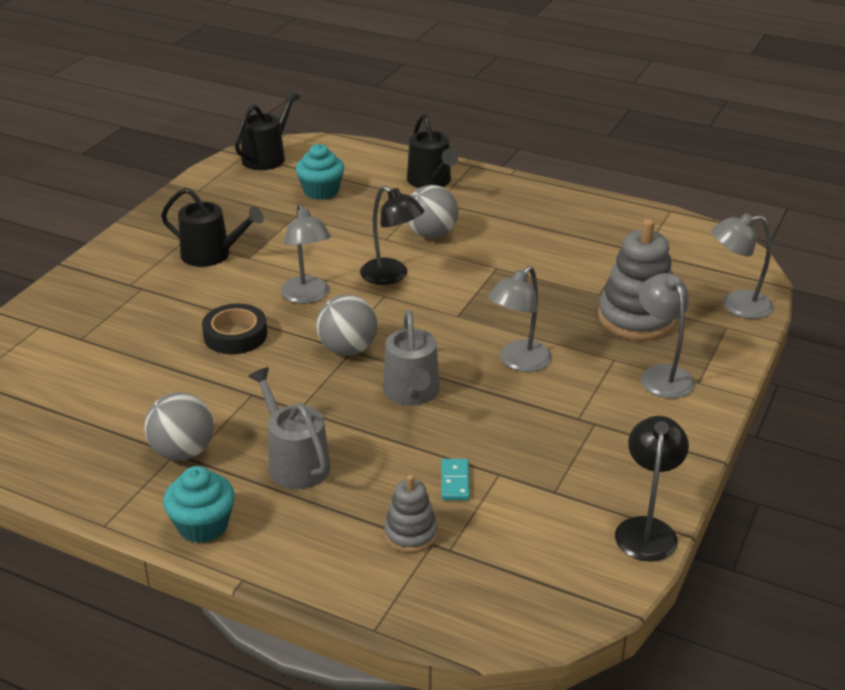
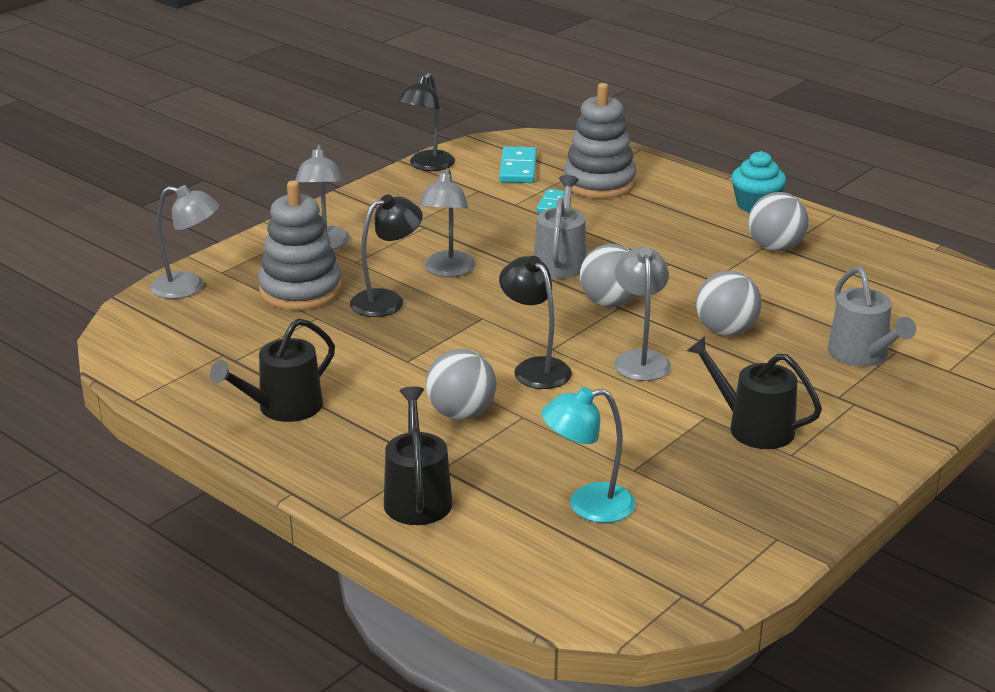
camera: 165 degrees left, 5 degrees down
black tape [202,304,267,354] -> grey ball [696,271,762,336]
black watering can [235,90,300,170] -> black watering can moved to [210,318,335,422]
grey watering can [248,367,331,489] -> grey watering can moved to [828,266,916,367]
turquoise cupcake [296,144,344,200] -> turquoise lamp [541,387,636,523]
grey stacking toy [384,475,438,553] -> grey stacking toy [564,83,637,199], size x1.81
grey lamp [488,266,552,372] -> grey lamp turned 135 degrees clockwise [418,168,476,277]
none -> black lamp [350,194,423,317]
none -> turquoise domino [499,146,537,183]

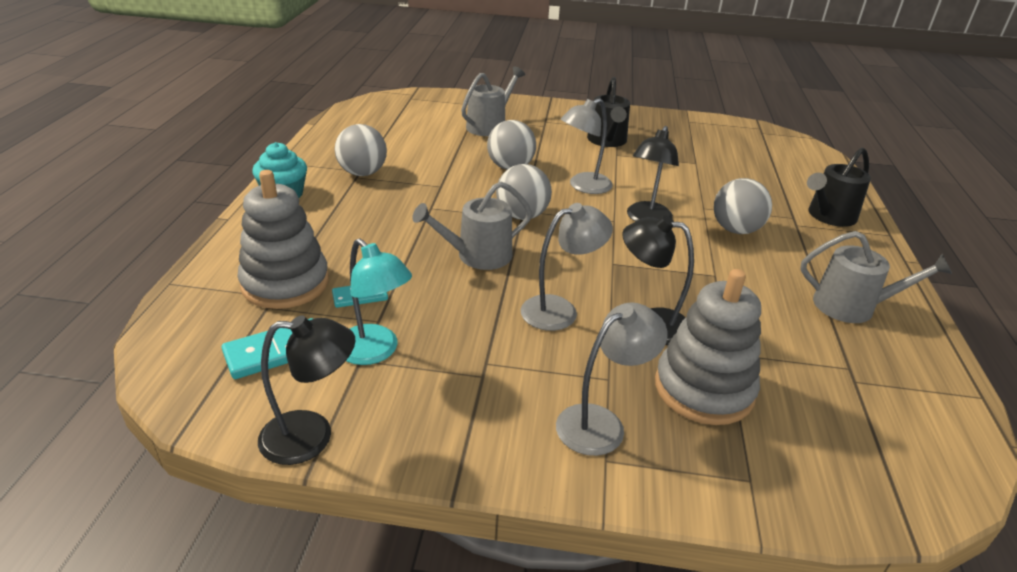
camera: 125 degrees left, 5 degrees up
grey lamp [150,185,219,299] -> none
black watering can [210,318,335,422] -> grey watering can [800,231,952,323]
turquoise lamp [541,387,636,523] -> turquoise lamp moved to [346,238,412,365]

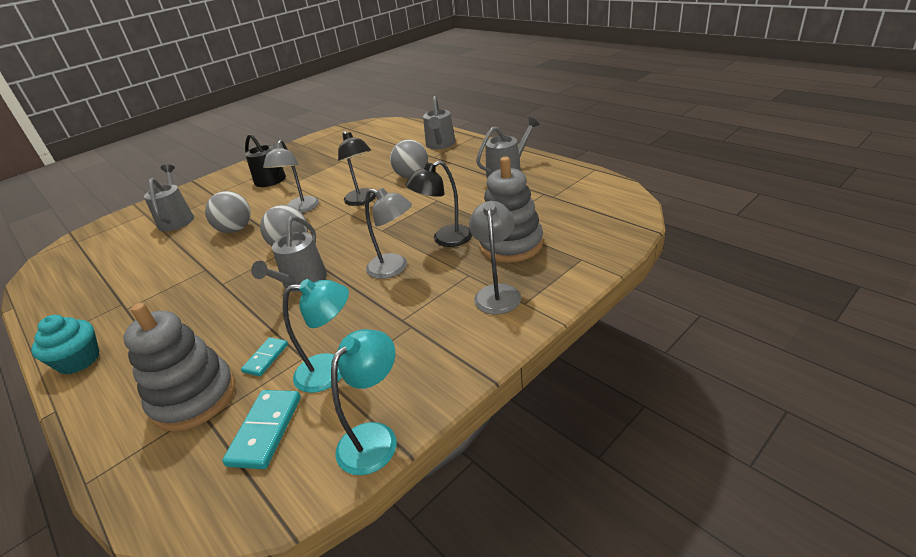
camera: 45 degrees left, 0 degrees up
black lamp [258,315,356,465] -> turquoise lamp [331,329,396,475]
grey ball [335,124,387,176] -> none
grey lamp [521,203,613,331] -> grey lamp turned 105 degrees clockwise [365,188,412,279]
black watering can [807,147,871,227] -> grey watering can [423,96,456,149]

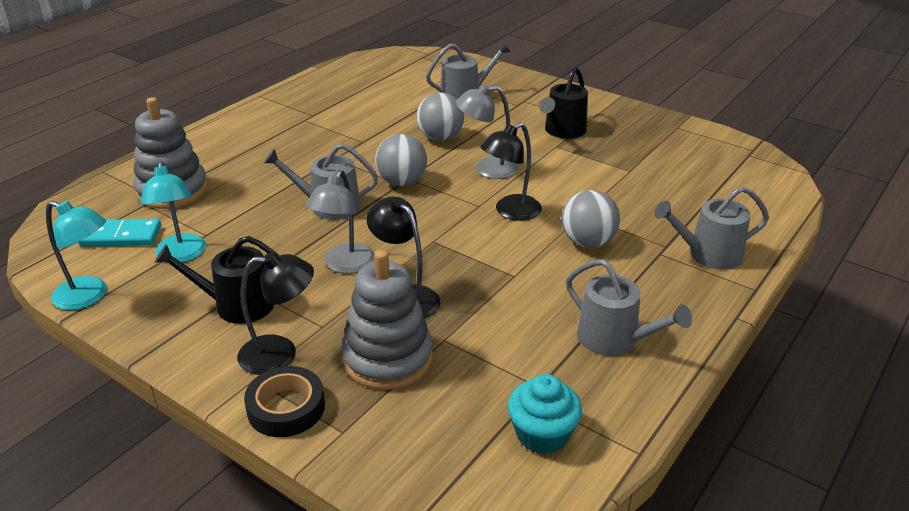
camera: 75 degrees right, 0 degrees up
turquoise cupcake [31,315,100,375] -> turquoise cupcake moved to [508,374,582,454]
turquoise domino [241,337,288,376] -> none
grey lamp [469,201,521,315] -> black lamp [237,252,314,375]
none -> black watering can [155,236,279,324]
none -> black tape [244,366,325,437]

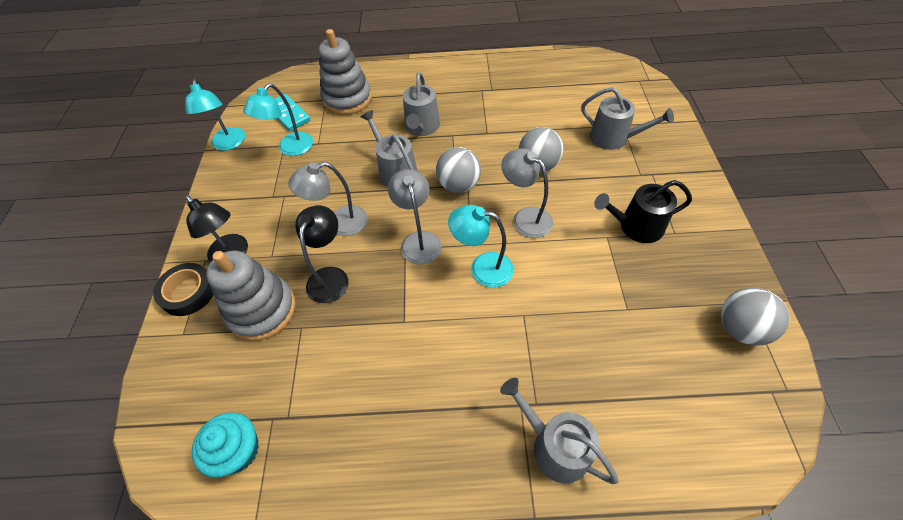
camera: 55 degrees right, 20 degrees up
black watering can [155,236,279,324] -> none
black lamp [481,122,542,221] -> turquoise lamp [448,205,514,288]
grey ball [562,190,620,248] -> grey ball moved to [721,288,789,346]
grey watering can [566,259,692,356] -> grey watering can moved to [403,72,440,136]
none -> grey lamp [388,169,441,265]

